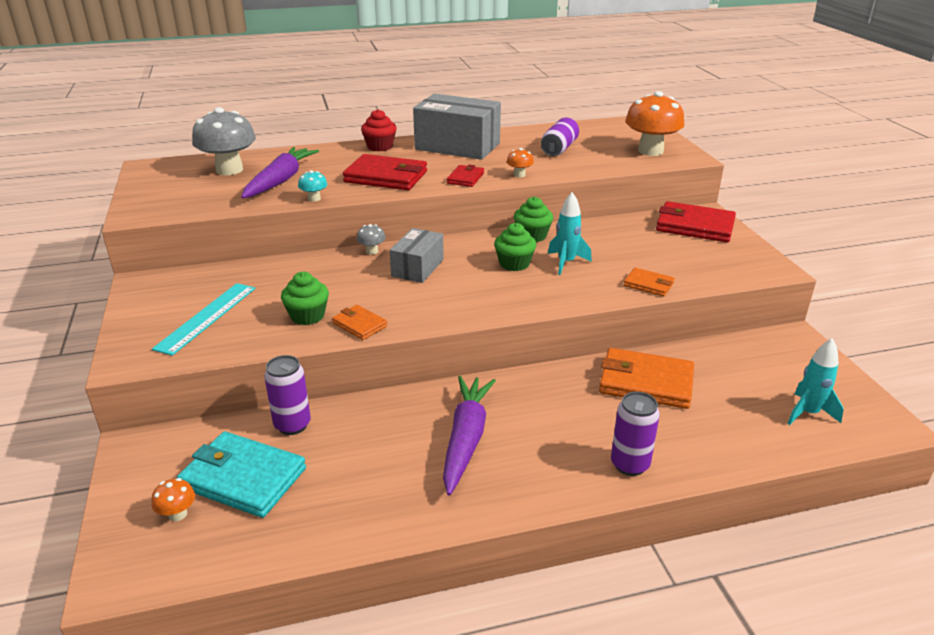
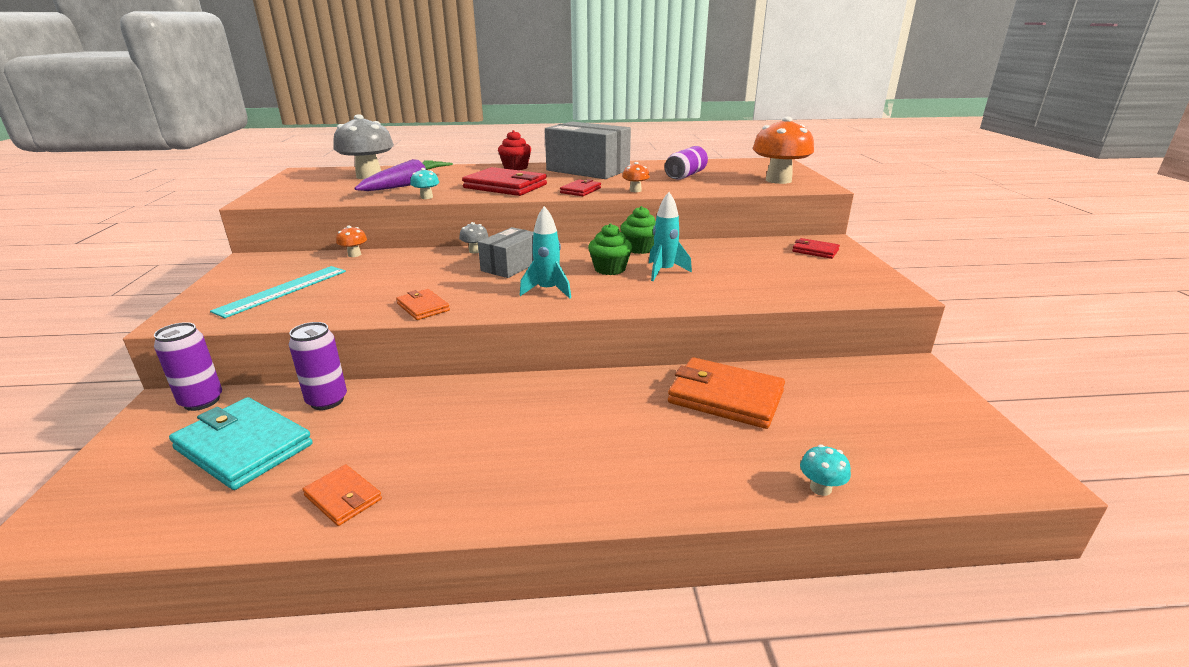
camera: 10 degrees right, 5 degrees down
orange mushroom [151,478,195,521] -> orange mushroom moved to [336,225,367,257]
green cupcake [281,272,329,325] -> none
purple carrot [443,376,496,496] -> none
purple can [611,392,660,476] -> purple can moved to [154,322,222,411]
orange wallet [624,268,674,296] -> orange wallet moved to [303,464,382,526]
red wallet [656,201,736,242] -> red wallet [792,238,840,259], size x0.53
turquoise rocket [787,338,844,425] -> turquoise rocket moved to [520,206,571,299]
none -> turquoise mushroom [800,444,851,496]

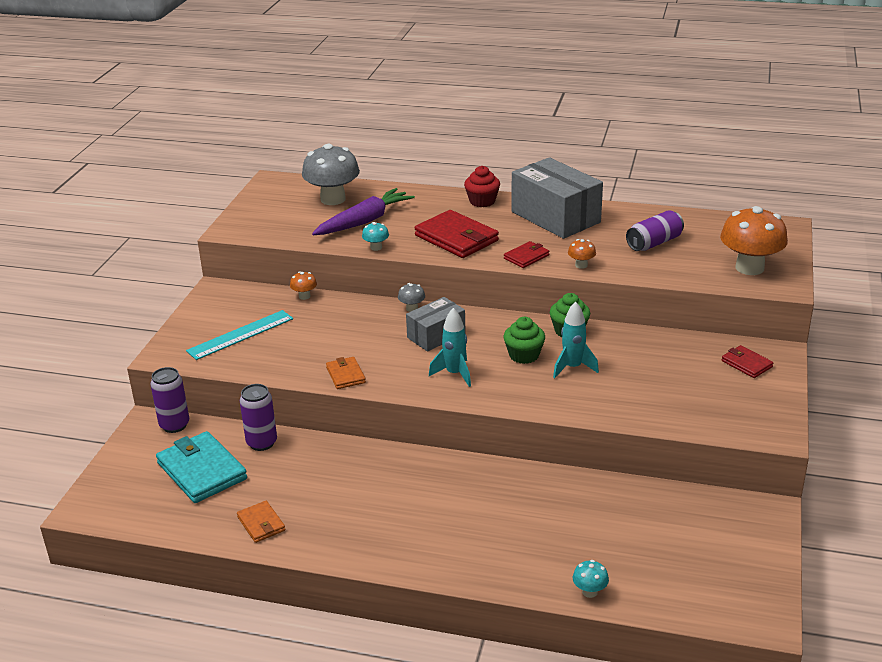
camera: 20 degrees right, 5 degrees up
orange wallet [668,357,785,429] -> none

